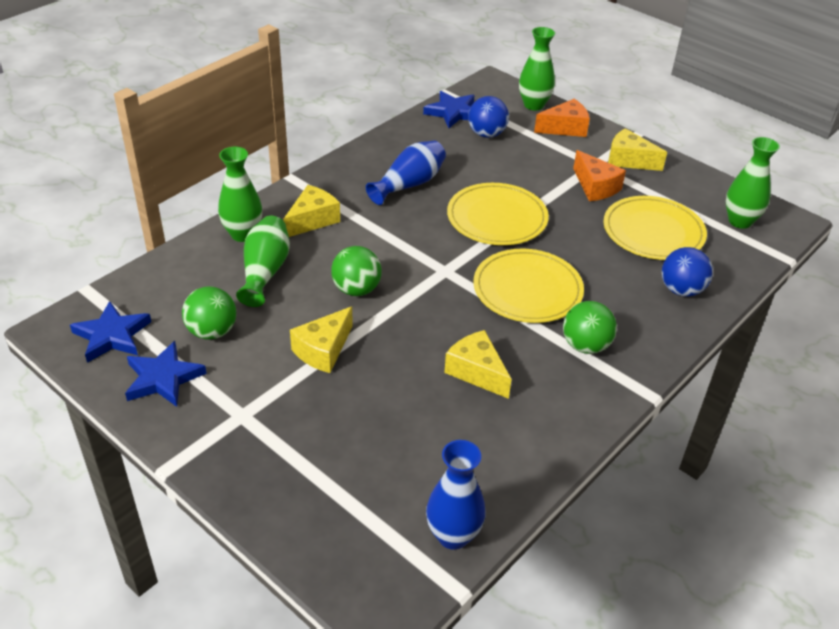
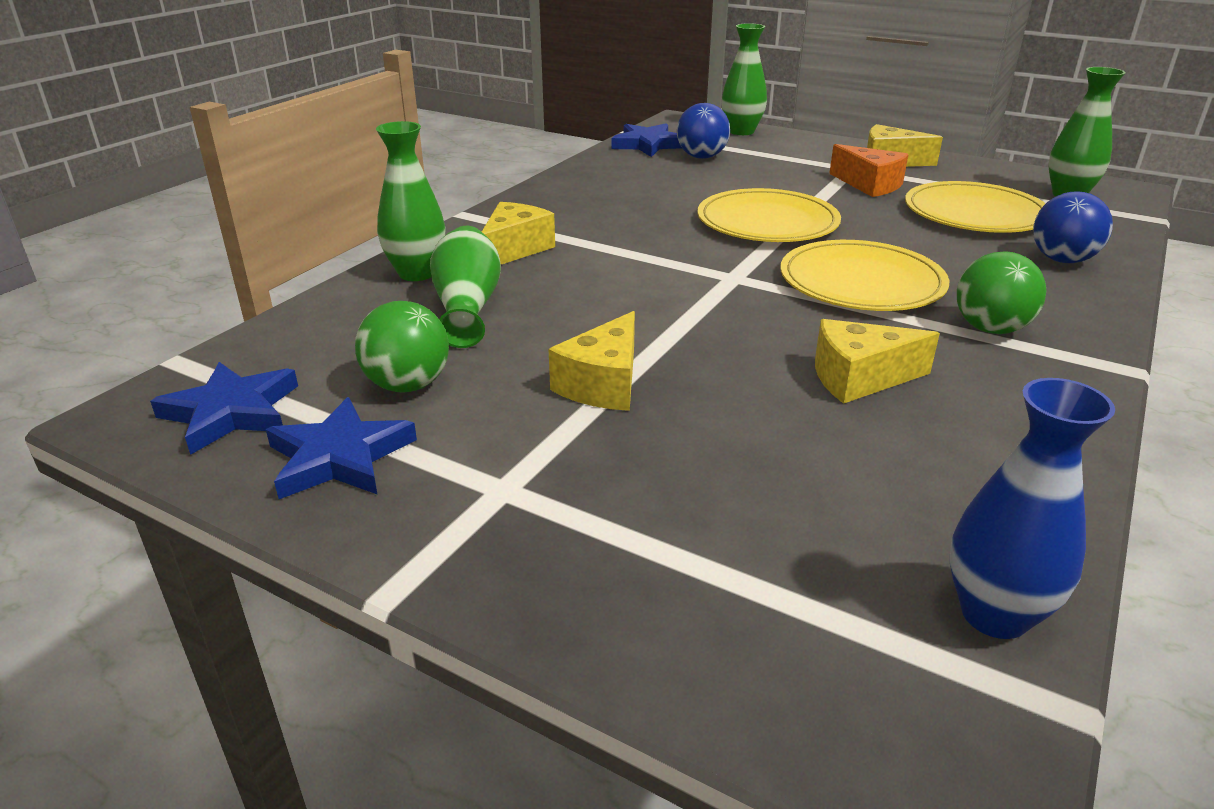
camera: 10 degrees left, 10 degrees down
green ball [331,246,382,296] -> none
blue vase [366,141,446,205] -> none
yellow cheese [444,330,512,399] -> yellow cheese turned 45 degrees counterclockwise [815,319,940,404]
orange cheese [534,99,590,137] -> none

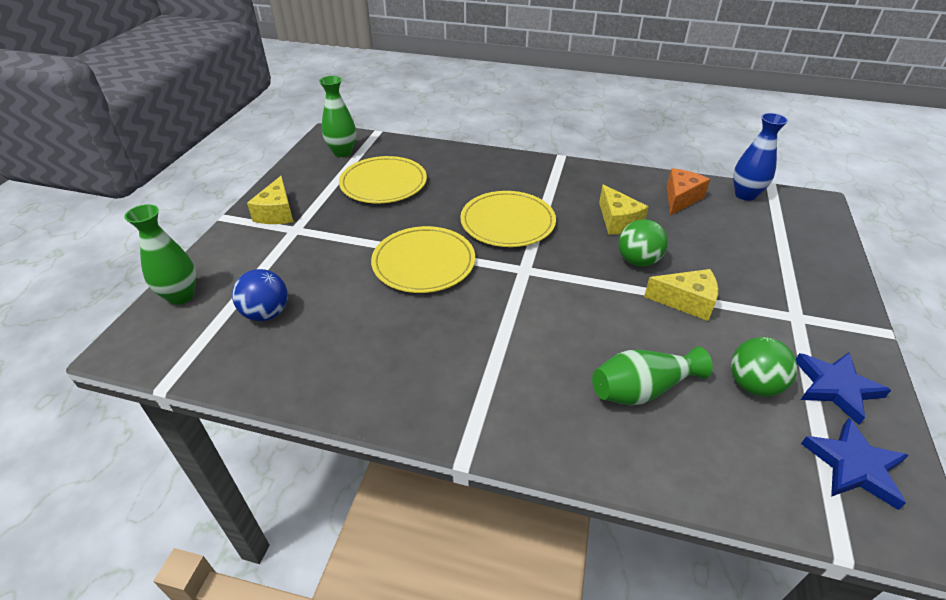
camera: 105 degrees left, 10 degrees up
green vase [376,121,445,281] -> none
yellow cheese [482,202,555,264] -> none
blue star [612,123,682,157] -> none
orange cheese [829,144,909,197] -> orange cheese moved to [667,168,710,215]
green ball [957,251,1046,334] -> green ball moved to [619,219,668,267]
blue ball [1033,191,1113,263] -> none

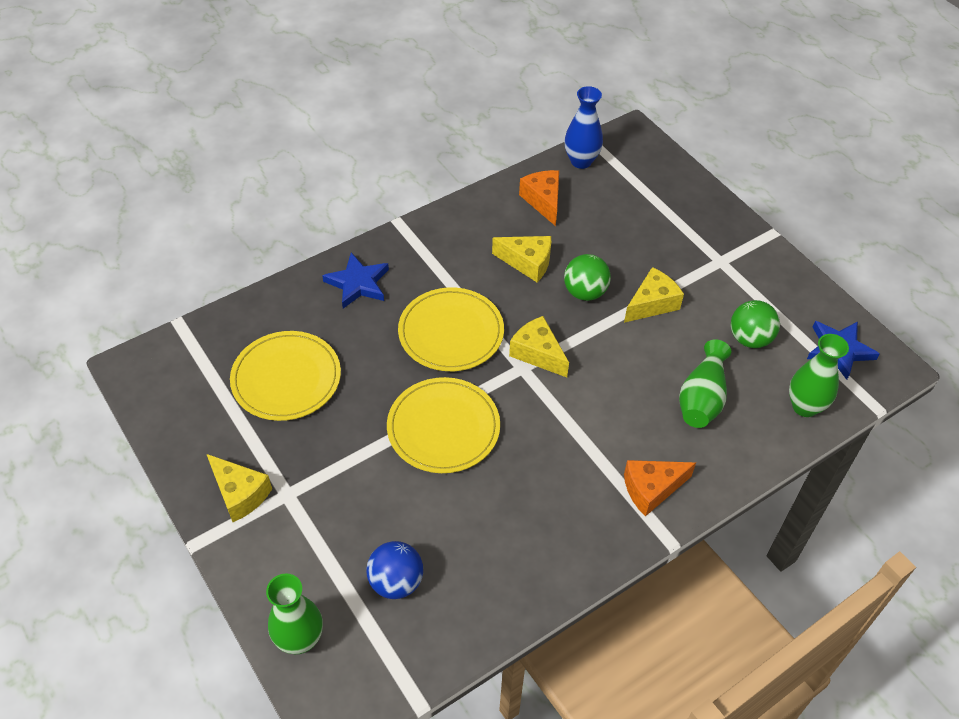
camera: 50 degrees left, 10 degrees up
green vase [319,76,356,157] -> green vase moved to [789,334,849,417]
blue star [796,353,891,425] -> blue star moved to [322,252,389,308]
none -> yellow cheese [509,316,569,377]
none -> orange cheese [624,460,696,516]

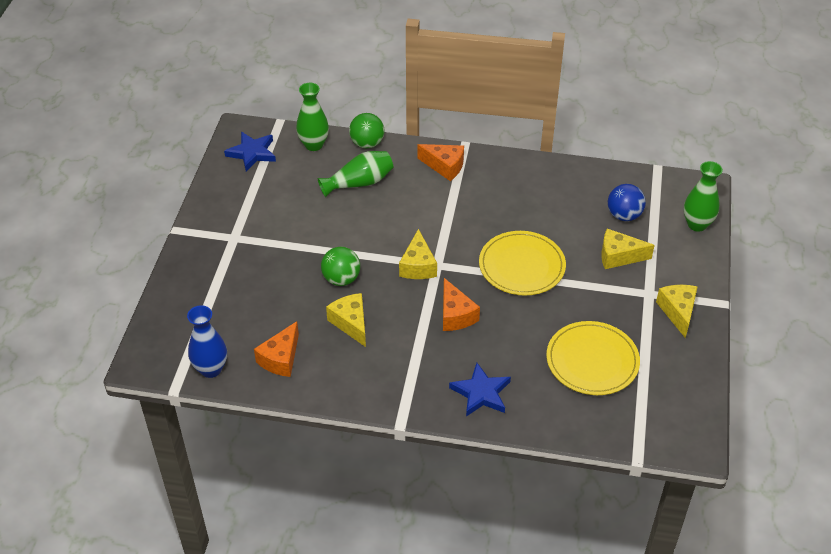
camera: 135 degrees left, 5 degrees down
yellow plate [398,288,504,371] -> orange cheese [443,278,480,331]
yellow cheese [624,267,684,323] -> yellow cheese moved to [601,229,655,269]
green ball [731,300,780,348] -> green ball moved to [349,113,385,148]

